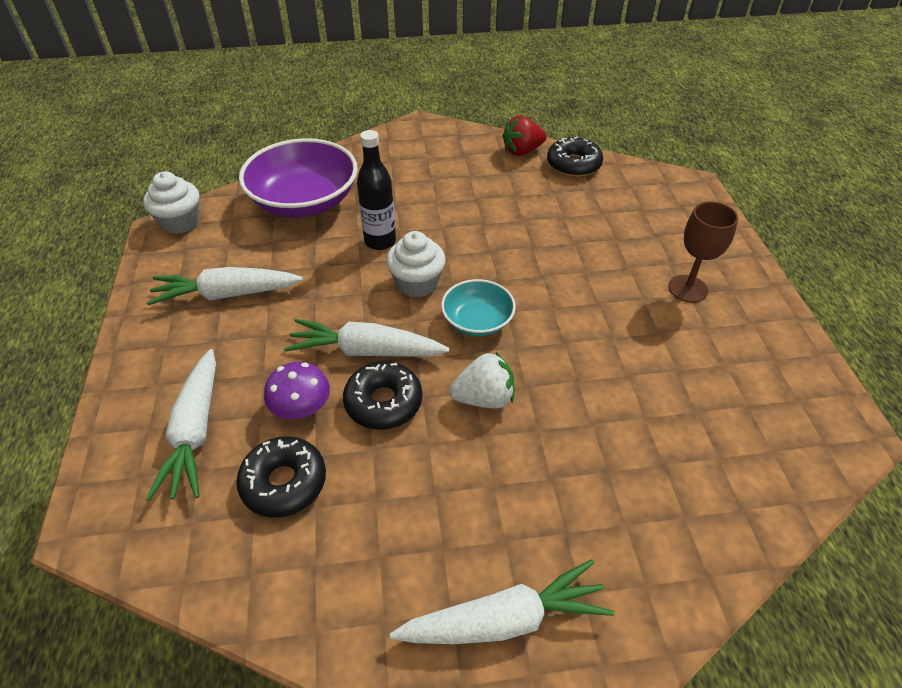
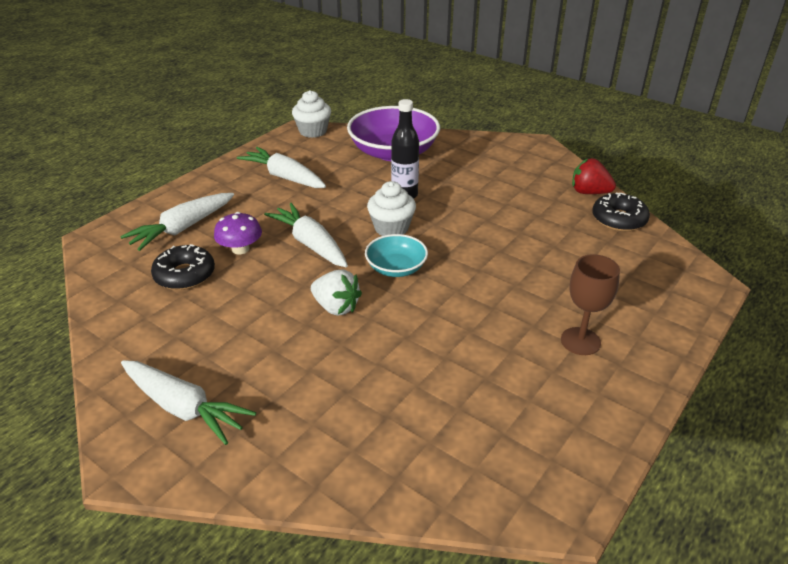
camera: 45 degrees right, 10 degrees down
black donut [343,361,422,430] -> none

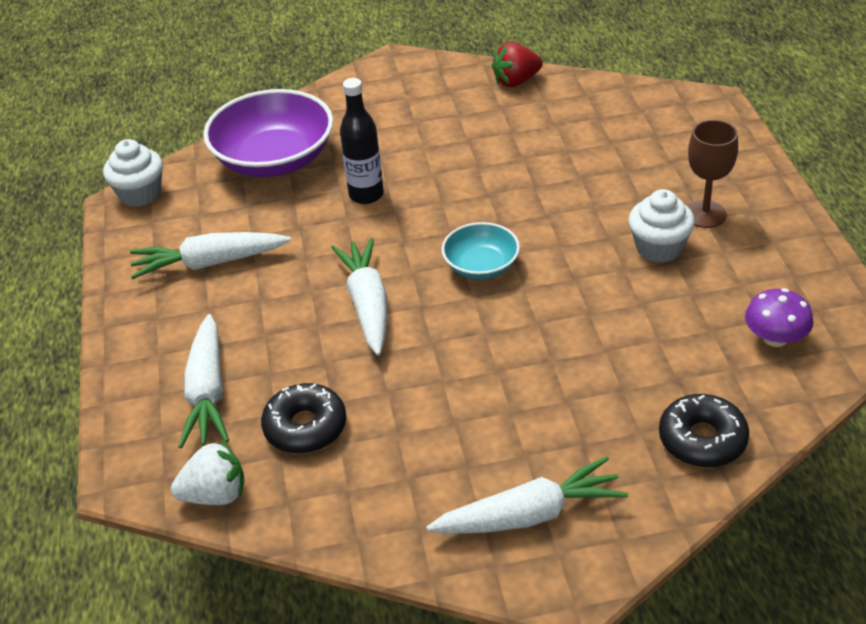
camera: 45 degrees left, 5 degrees up
purple mushroom [214,212,262,254] -> purple mushroom moved to [745,288,813,347]
white carrot [264,203,348,267] -> white carrot turned 75 degrees clockwise [331,238,387,356]
white strawberry [311,269,362,316] -> white strawberry moved to [171,440,244,505]
white cupcake [367,181,416,236] -> white cupcake moved to [629,189,695,263]
black donut [592,193,650,232] -> black donut moved to [659,394,749,467]

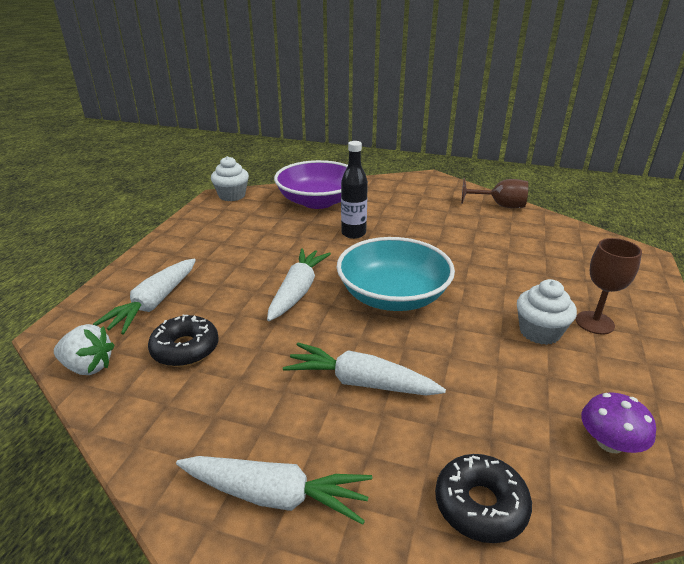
camera: 25 degrees right, 10 degrees down
white carrot [130,232,291,279] -> white carrot moved to [283,343,446,395]
turquoise bowl [442,222,520,279] -> turquoise bowl [336,237,455,311], size x1.86
red strawberry [492,42,543,87] -> brown goblet [461,178,528,208]

